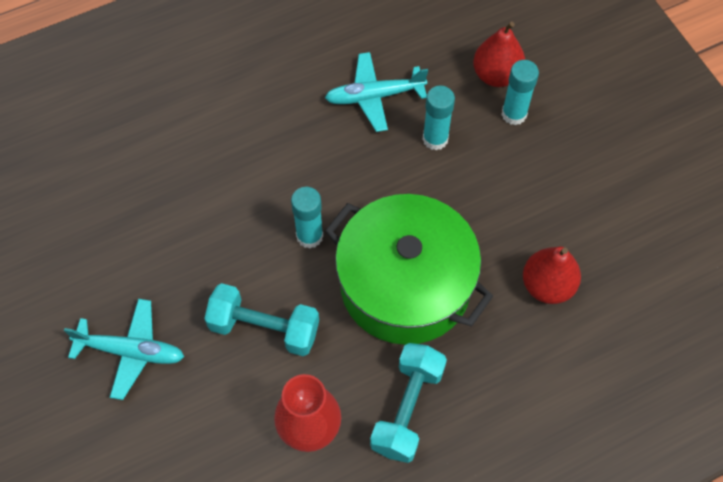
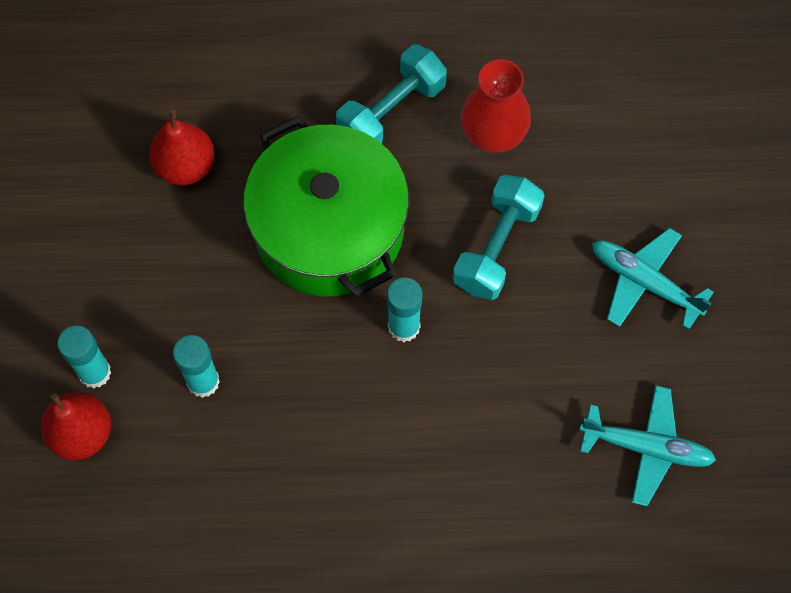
camera: 155 degrees left, 5 degrees up
turquoise dumbbell [204,283,319,356] -> turquoise dumbbell turned 75 degrees clockwise [453,174,545,300]
turquoise plane [325,52,428,132] -> turquoise plane moved to [580,385,716,506]

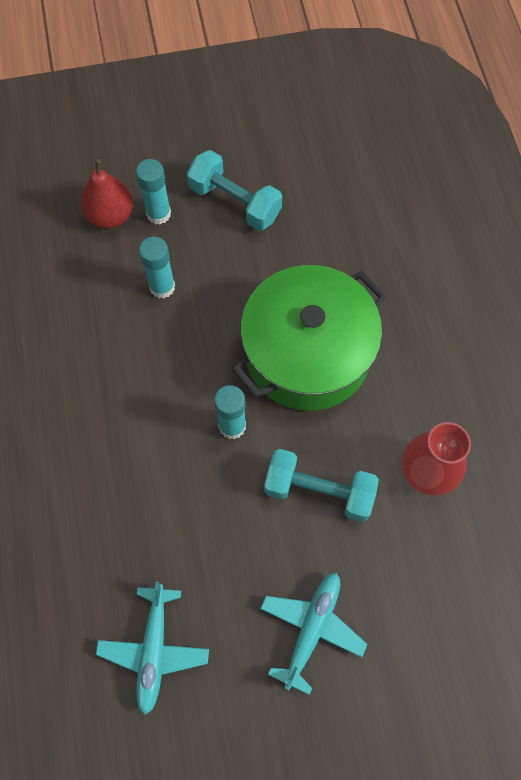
camera: 80 degrees right, 0 degrees up
red pear [149,110,214,186] -> none
turquoise dumbbell [336,44,447,144] -> turquoise dumbbell moved to [187,150,282,231]

